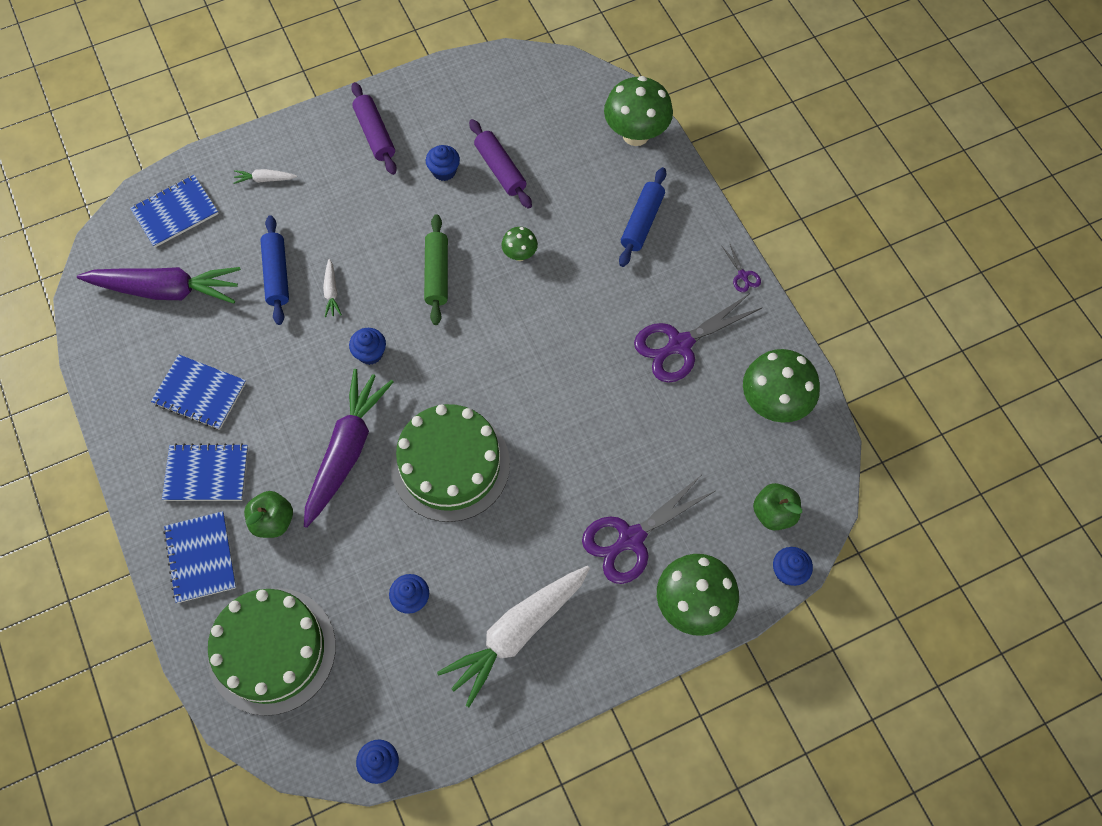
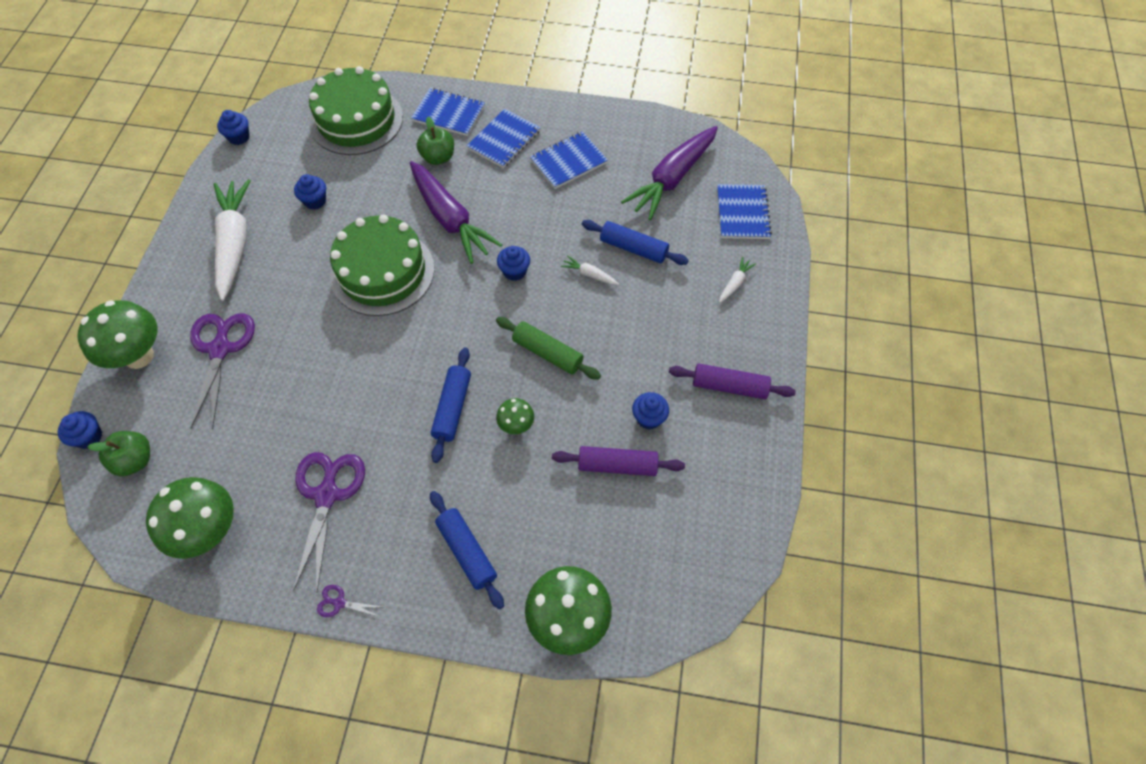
camera: 125 degrees right, 5 degrees down
none -> blue rolling pin [431,347,471,463]

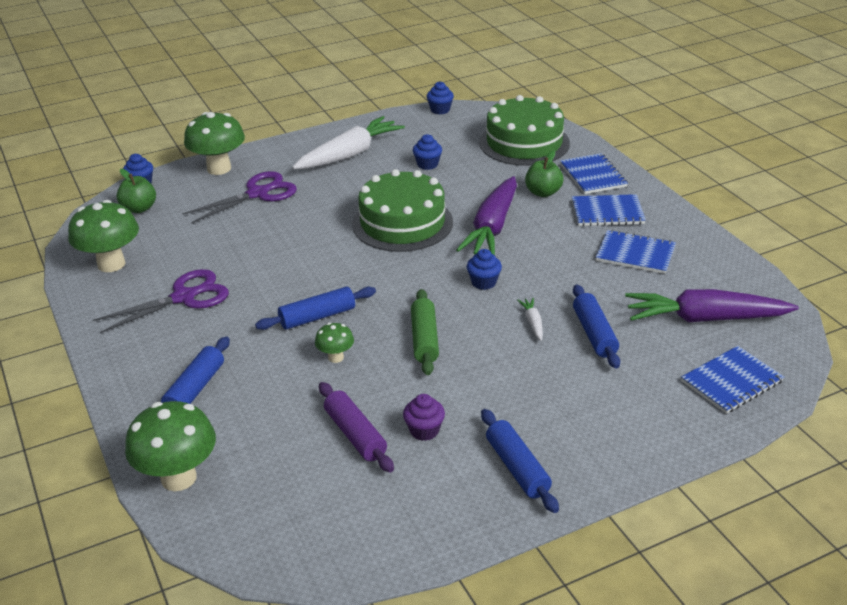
camera: 55 degrees right, 25 degrees down
purple scissors [317,585,382,617] -> none
blue cupcake [632,392,669,430] -> purple cupcake [403,394,445,441]
purple rolling pin [669,364,796,399] -> blue rolling pin [481,409,559,513]
white carrot [719,257,756,303] -> none

